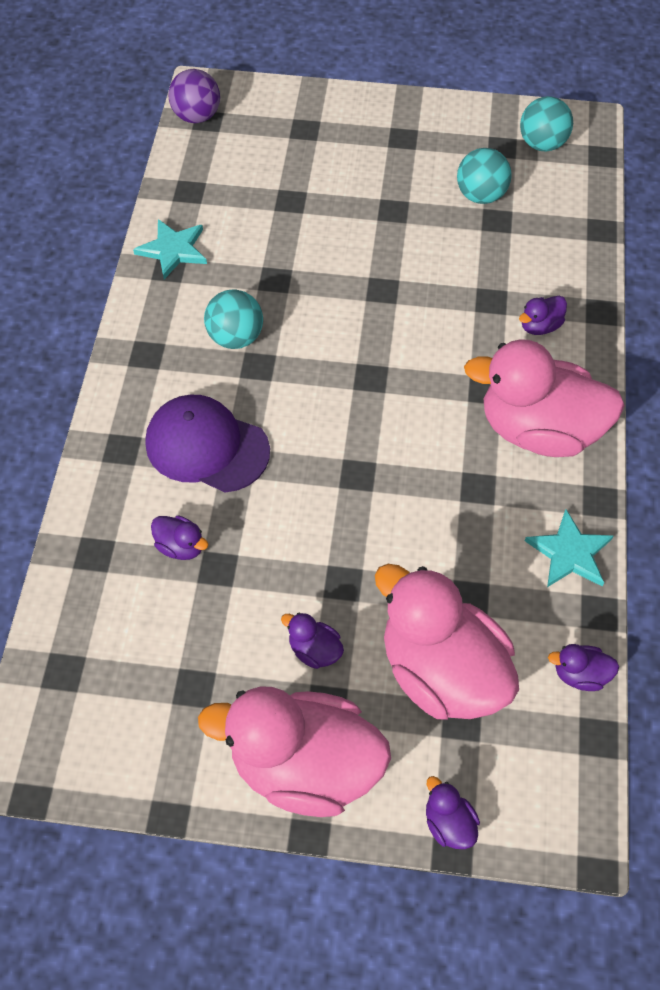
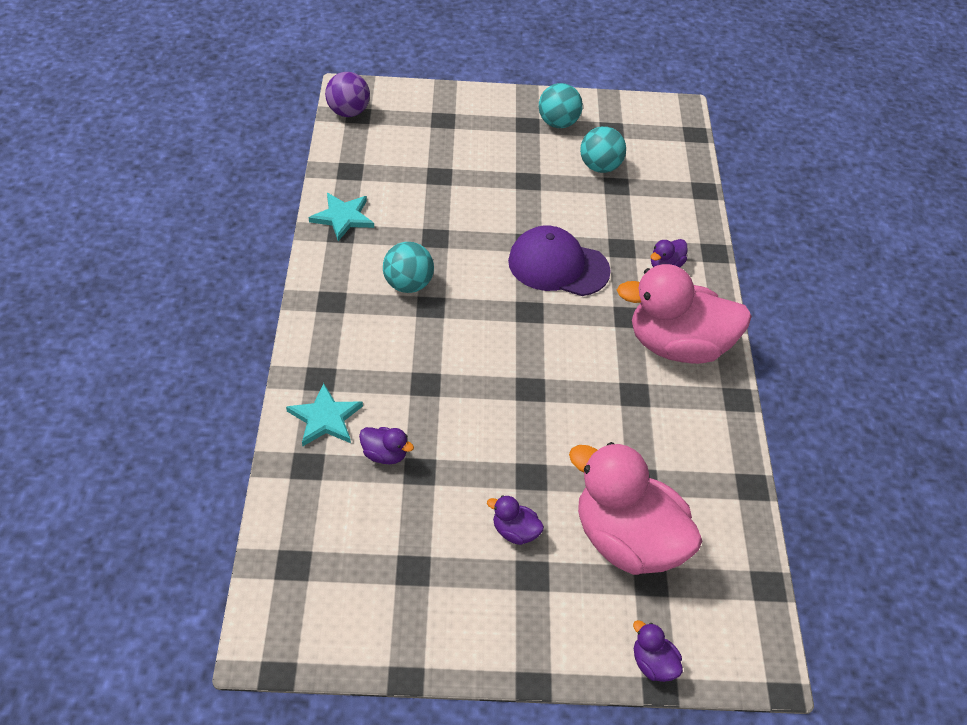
camera: 10 degrees left, 10 degrees down
purple cap [145,395,270,493] -> purple cap moved to [508,226,611,296]
pink duck [198,687,391,817] -> none
turquoise ball [520,96,573,152] -> turquoise ball moved to [539,83,583,128]
turquoise star [525,509,613,587] -> turquoise star moved to [286,383,363,447]
purple duck [548,644,619,691] -> none

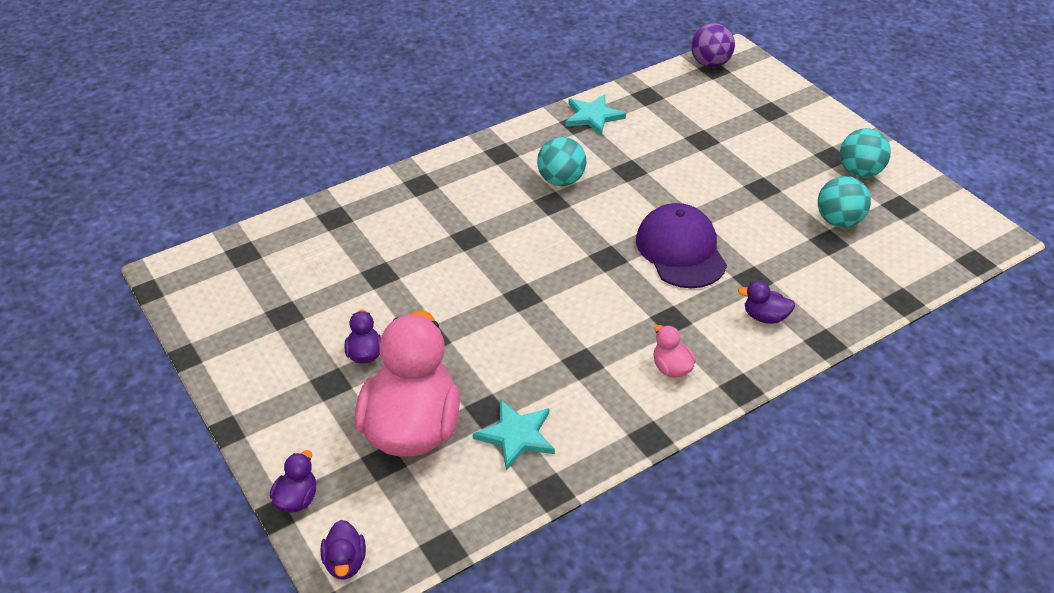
camera: 60 degrees right, 5 degrees down
turquoise star [286,383,363,447] -> turquoise star moved to [473,400,555,471]
purple duck [359,427,414,464] -> purple duck moved to [321,520,366,580]
pink duck [617,264,752,364] -> pink duck [654,325,696,378], size x0.40

